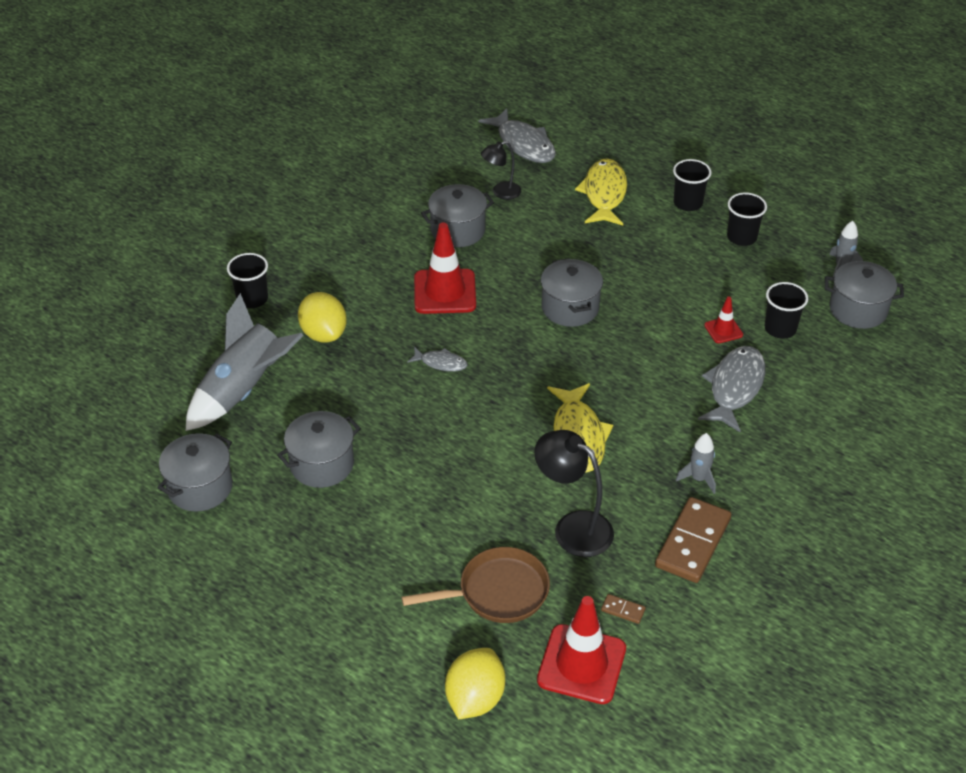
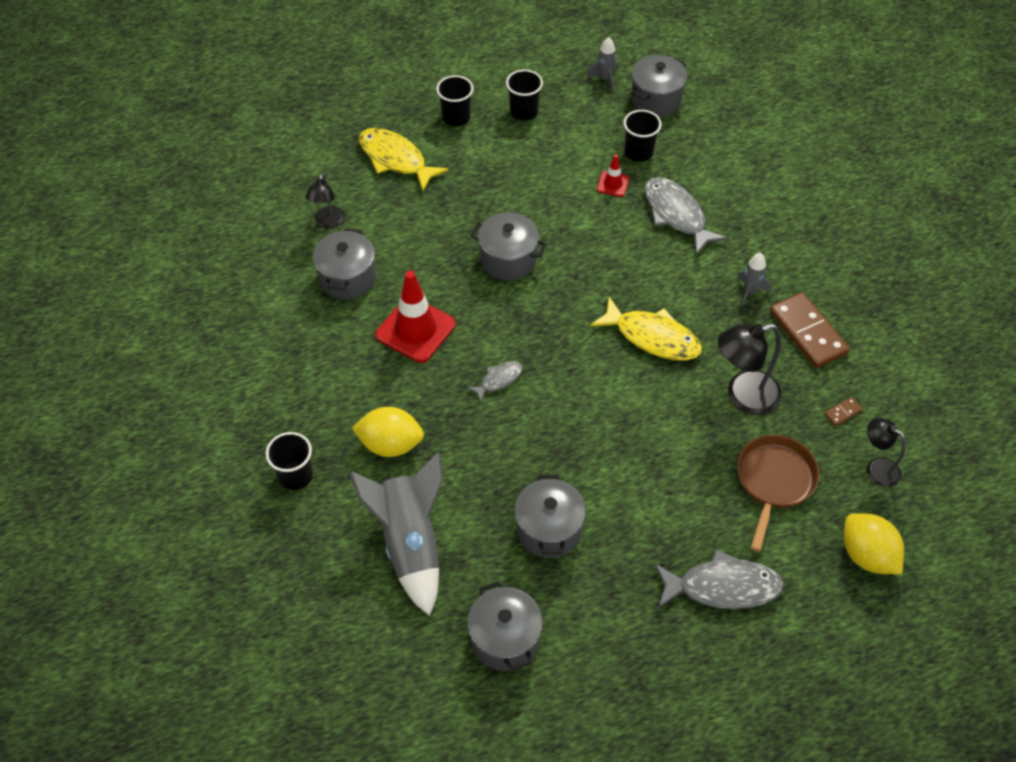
camera: 55 degrees left, 10 degrees up
grey fish [479,108,556,163] -> grey fish moved to [654,549,784,609]
red traffic cone [537,596,626,704] -> black lamp [867,418,906,487]

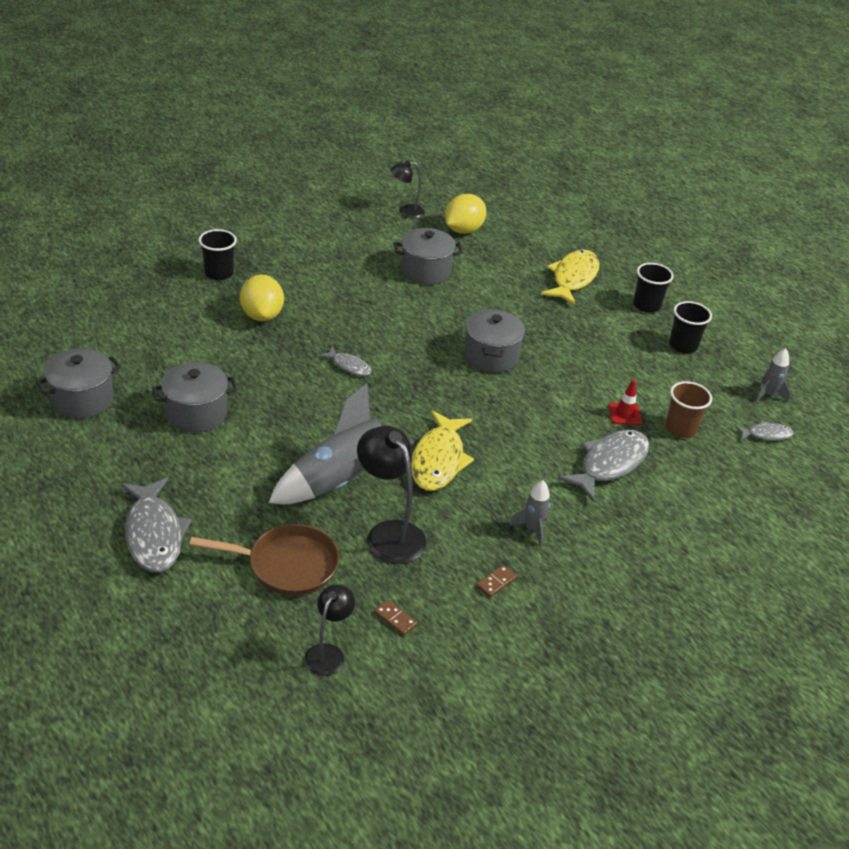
camera: 70 degrees right, 15 degrees down
black lamp [306,173,345,228] -> black lamp moved to [390,161,425,218]
grey rocket [349,452,443,616] -> grey rocket moved to [269,383,414,504]
red traffic cone [375,271,456,363] -> none
black cup [624,110,662,162] -> brown cup [665,381,712,438]
grey pot [631,55,687,116] -> grey fish [735,420,794,441]
brown domino [770,292,850,368] -> brown domino [476,565,517,597], size x0.42
yellow lemon [844,513,904,574] -> yellow lemon moved to [445,194,486,234]

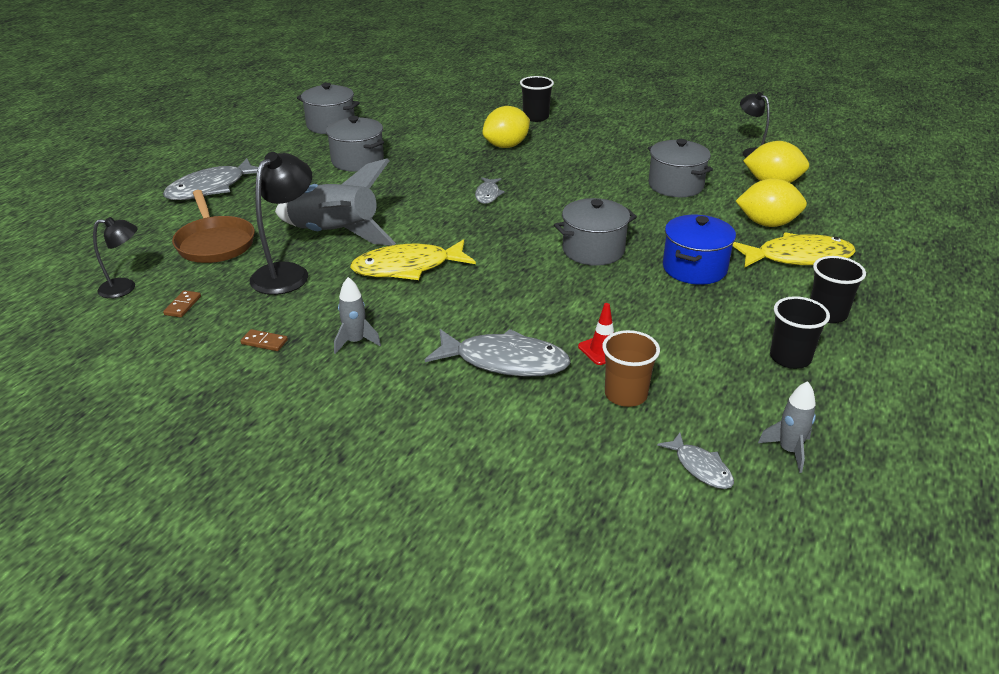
camera: 65 degrees right, 5 degrees down
none -> blue pot [663,215,736,285]
none -> yellow lemon [736,179,807,227]

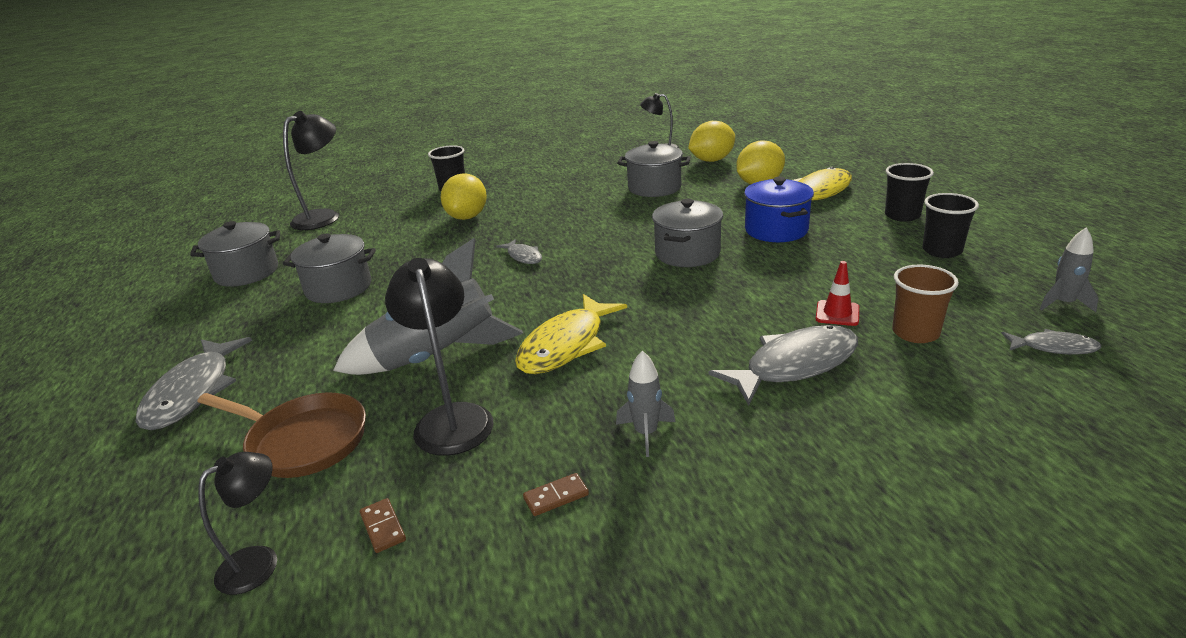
camera: 40 degrees left, 5 degrees down
none -> black lamp [283,111,339,230]

